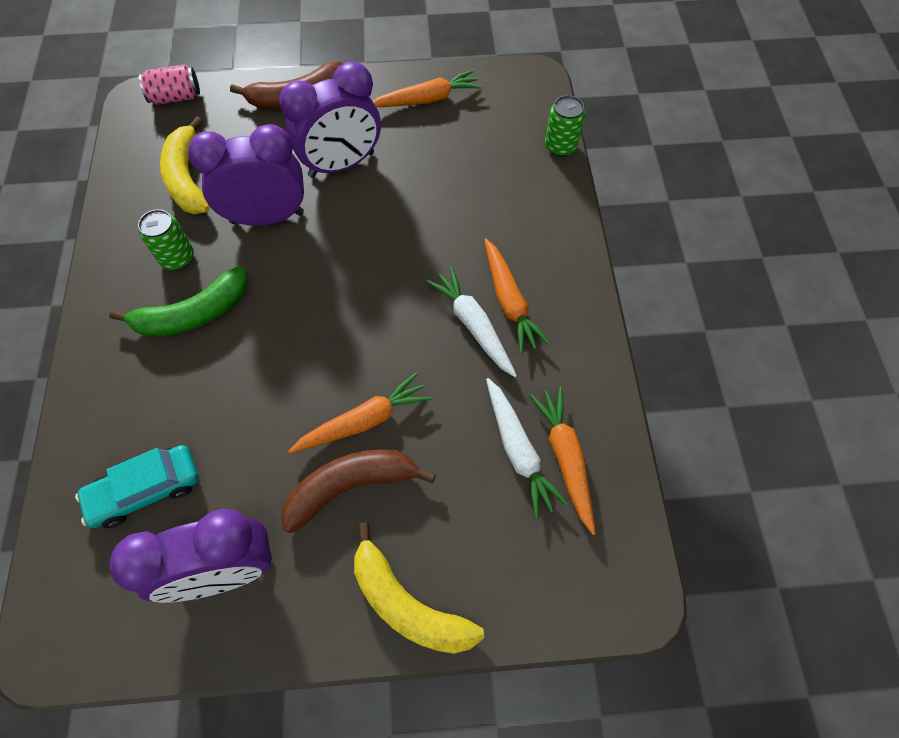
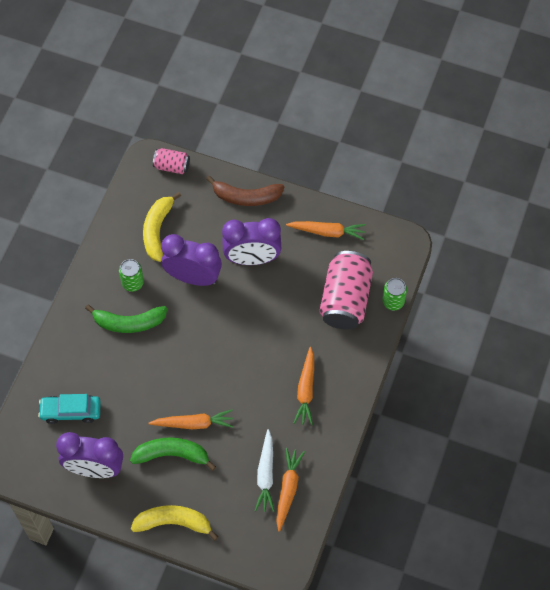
camera: 25 degrees right, 0 degrees up
brown banana [281,449,436,533] -> green banana [130,437,216,471]
yellow banana [354,522,484,654] -> yellow banana turned 120 degrees clockwise [131,505,218,541]
white carrot [426,267,517,377] -> none
none -> pink can [319,251,373,330]

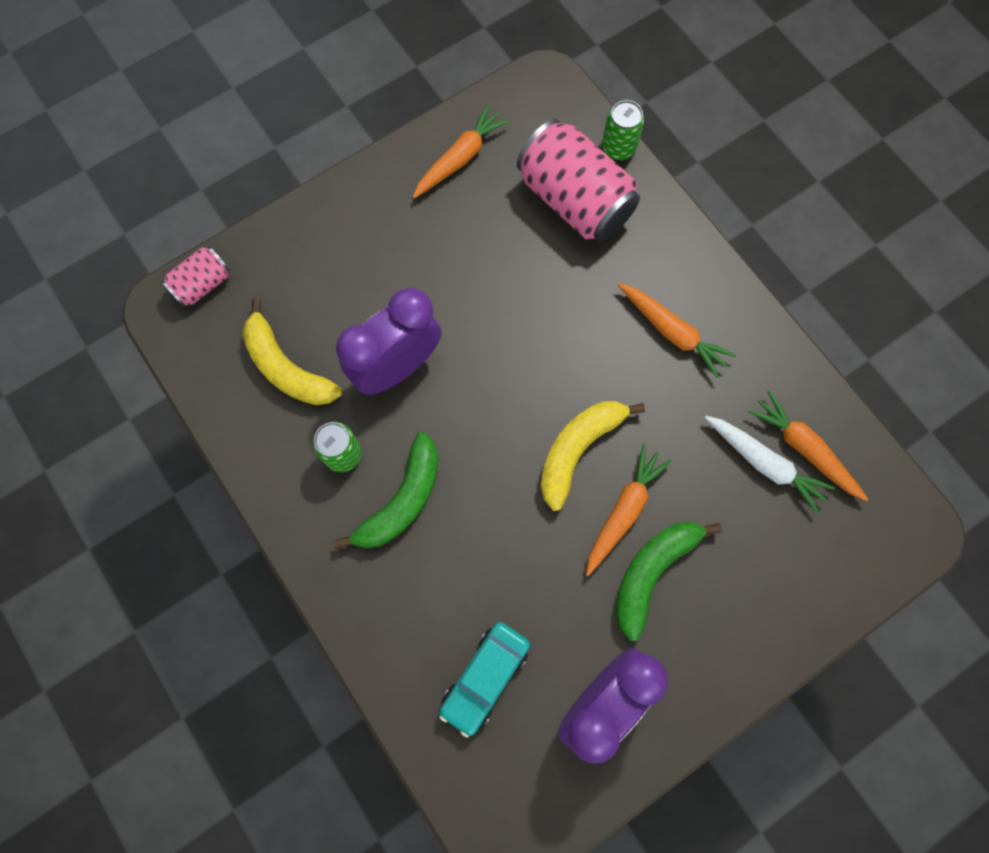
camera: 55 degrees left, 10 degrees up
yellow banana [131,505,218,541] -> yellow banana moved to [540,401,645,511]
brown banana [206,176,284,206] -> none
purple clock [222,218,281,265] -> none

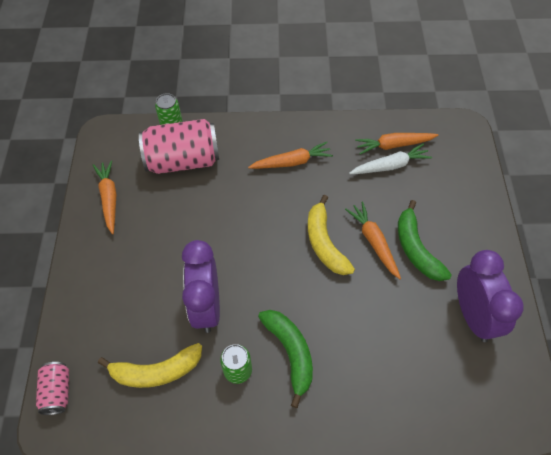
camera: 55 degrees left, 15 degrees down
turquoise car [439,622,530,738] -> none

